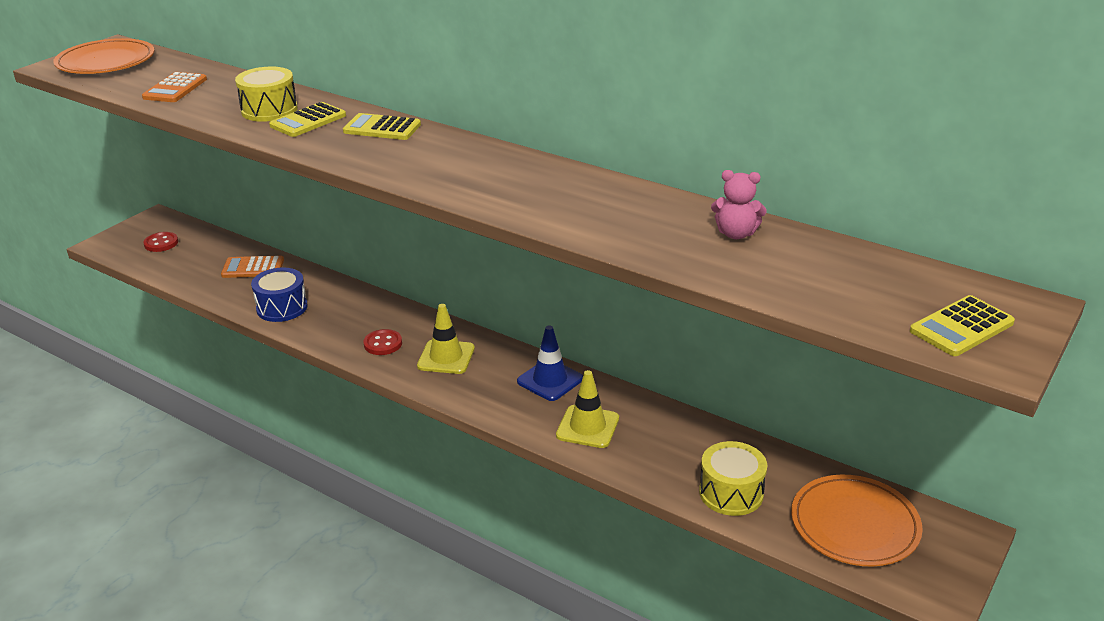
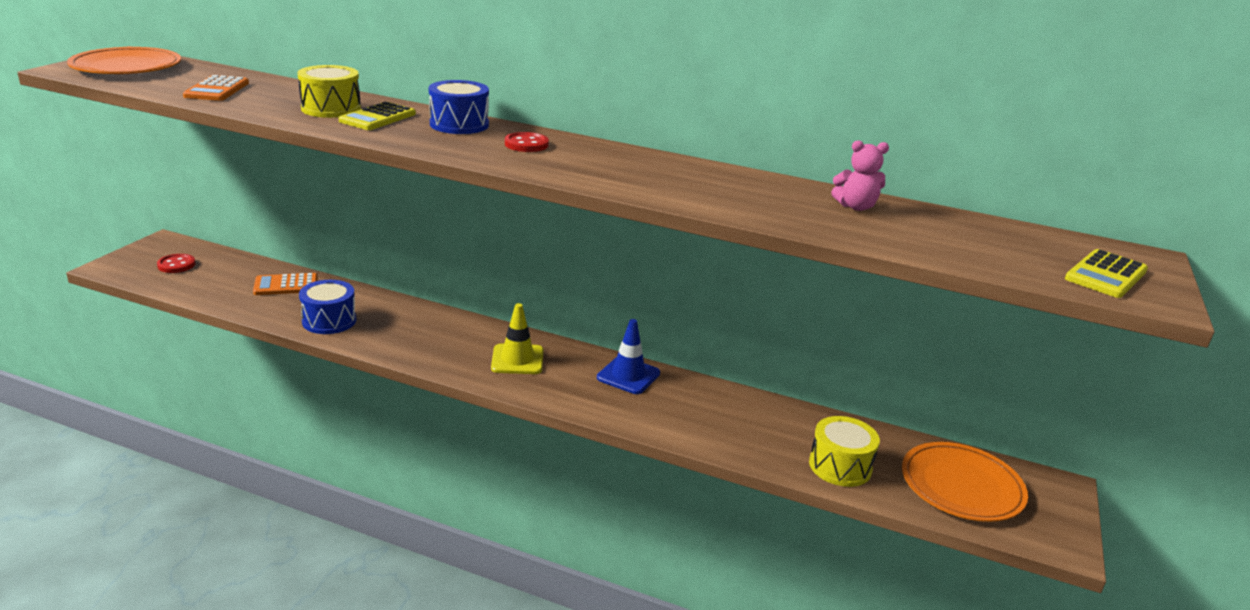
camera: 15 degrees left, 5 degrees down
yellow calculator [343,113,421,140] -> blue drum [429,80,489,134]
red button [364,329,402,355] -> red button moved to [505,132,549,152]
yellow traffic cone [556,370,619,448] -> none

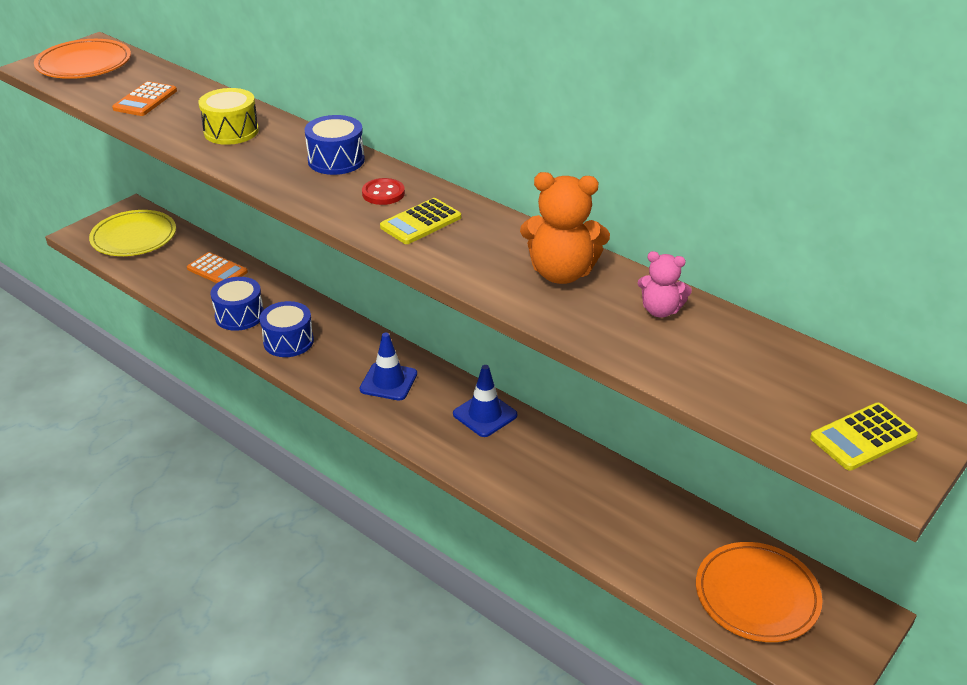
camera: 20 degrees right, 10 degrees up
red button [157,254,195,273] -> yellow plate [89,210,176,256]
orange calculator [253,273,318,295] -> orange calculator turned 150 degrees counterclockwise [187,252,248,283]
yellow calculator [338,101,416,130] -> yellow calculator moved to [380,198,461,244]
yellow traffic cone [491,303,544,374] -> blue traffic cone [360,332,417,401]
yellow drum [809,416,880,487] -> none
none -> blue drum [260,301,314,357]
none -> orange teddy bear [520,172,610,284]

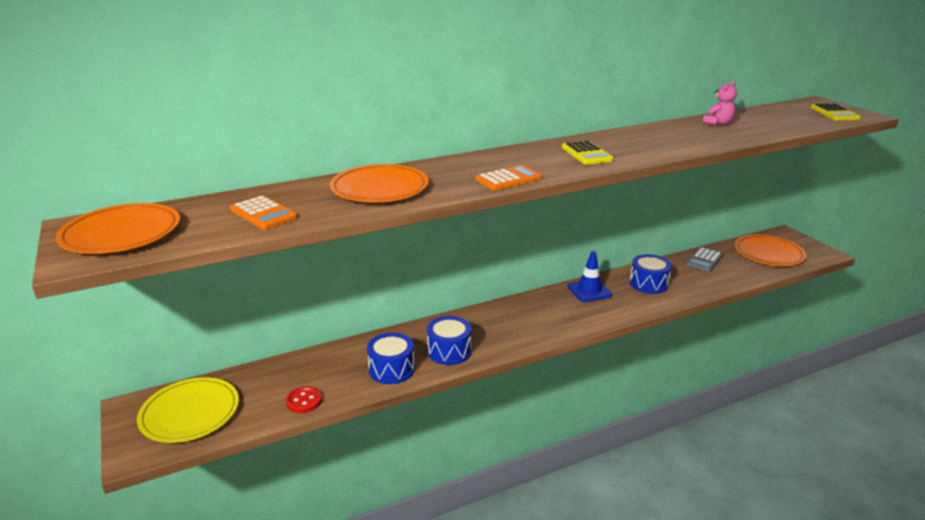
camera: 65 degrees left, 10 degrees down
orange calculator [187,252,248,283] -> orange calculator moved to [475,165,542,191]
yellow drum [199,88,259,145] -> orange plate [330,164,429,202]
blue drum [305,115,365,175] -> blue drum moved to [630,254,672,294]
blue traffic cone [360,332,417,401] -> none
red button [362,178,405,205] -> red button moved to [286,387,322,413]
orange teddy bear [520,172,610,284] -> none
none -> grey calculator [686,247,723,272]

